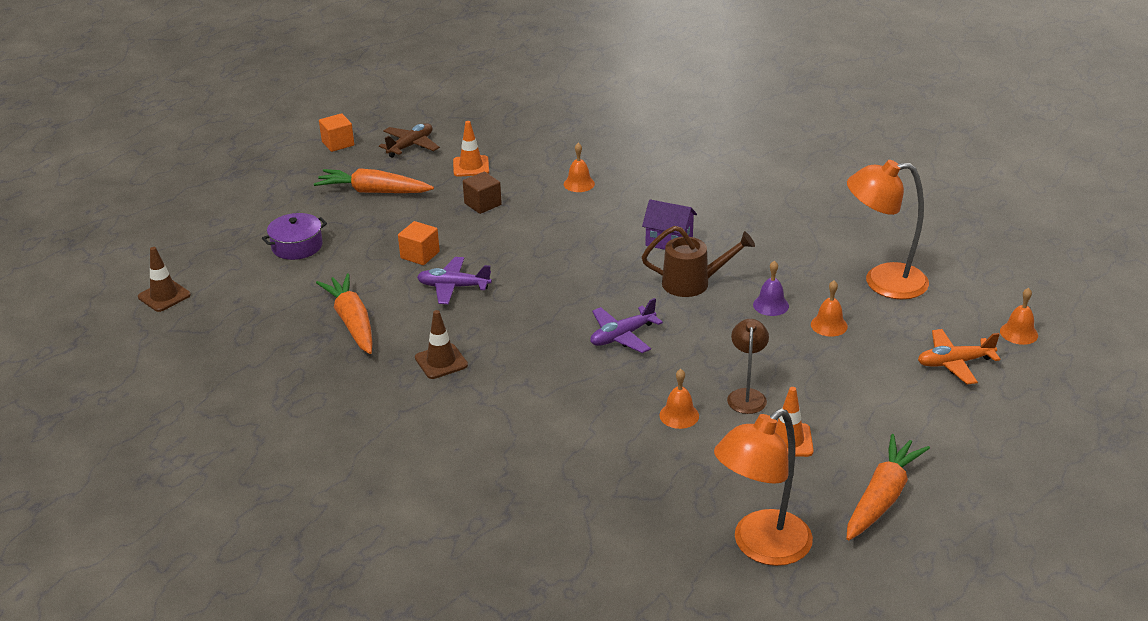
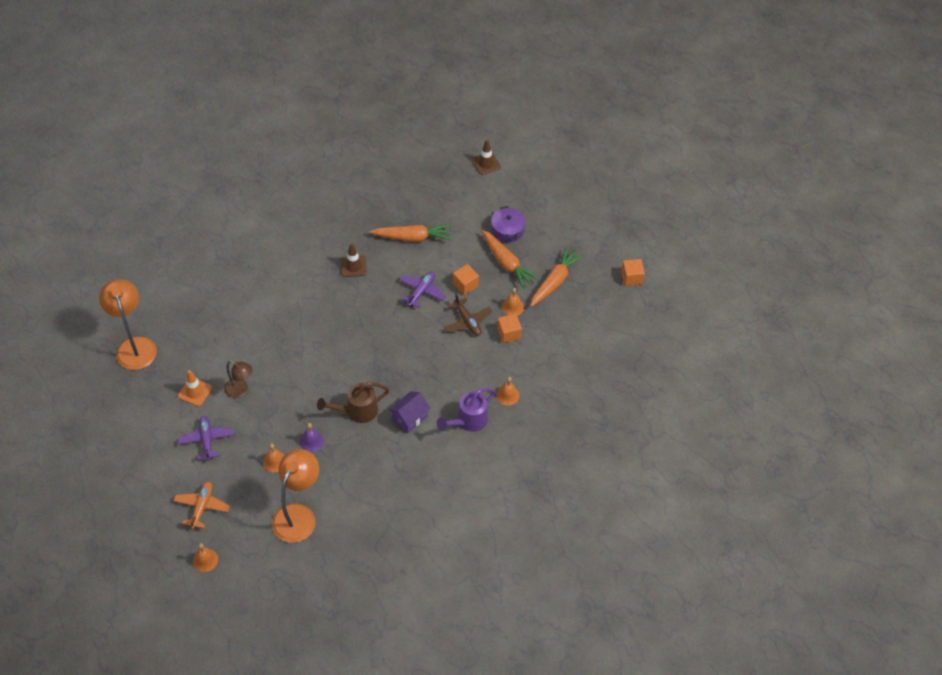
camera: 110 degrees right, 20 degrees up
brown plane [379,123,440,158] -> brown plane moved to [444,294,493,336]
orange traffic cone [453,121,489,177] -> none
brown cube [463,172,502,214] -> orange cube [497,314,522,343]
purple plane [590,298,663,353] -> purple plane moved to [178,416,234,461]
brown watering can [642,226,755,297] -> brown watering can turned 45 degrees clockwise [317,382,390,423]
orange bell [659,369,699,429] -> orange bell moved to [502,287,524,316]
orange carrot [846,434,930,541] -> orange carrot moved to [482,230,540,290]
none -> purple watering can [436,388,496,432]

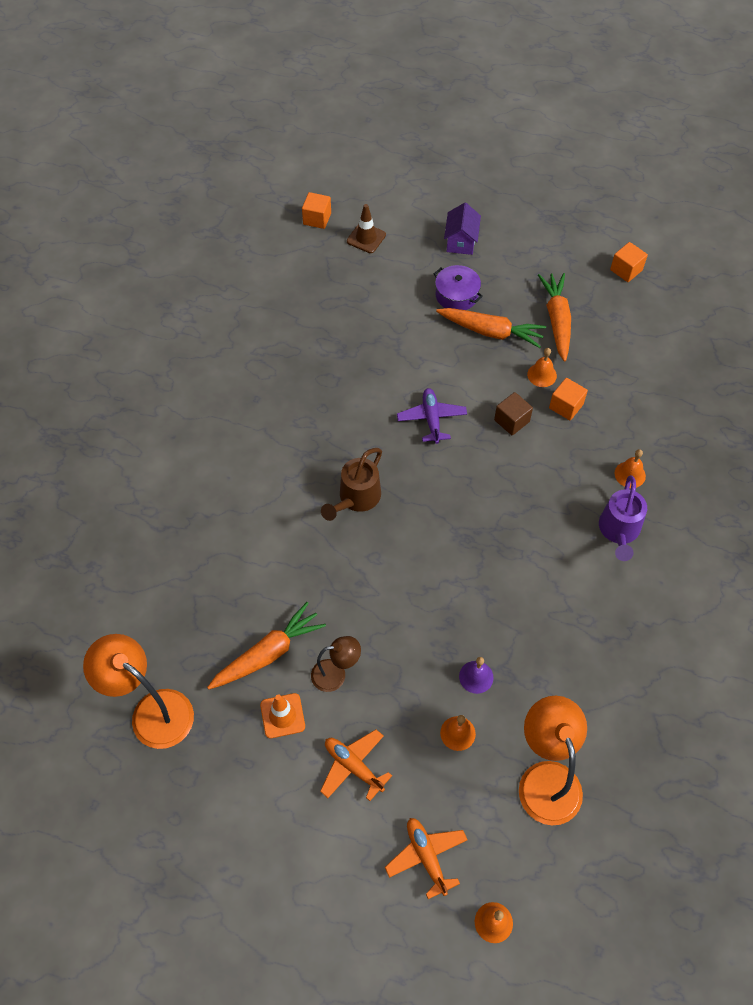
camera: 35 degrees left, 5 degrees up
purple plane [178,416,234,461] -> orange plane [320,729,392,801]
brown watering can [317,382,390,423] -> brown watering can moved to [321,448,382,521]
brown traffic cone [341,243,367,277] -> none
orange carrot [370,224,452,242] -> orange carrot moved to [207,602,326,689]
purple house [389,391,431,433] -> purple house moved to [444,203,481,255]
brown plane [444,294,493,336] -> brown cube [494,392,533,436]
orange cube [453,264,479,295] -> orange cube moved to [302,192,331,229]

